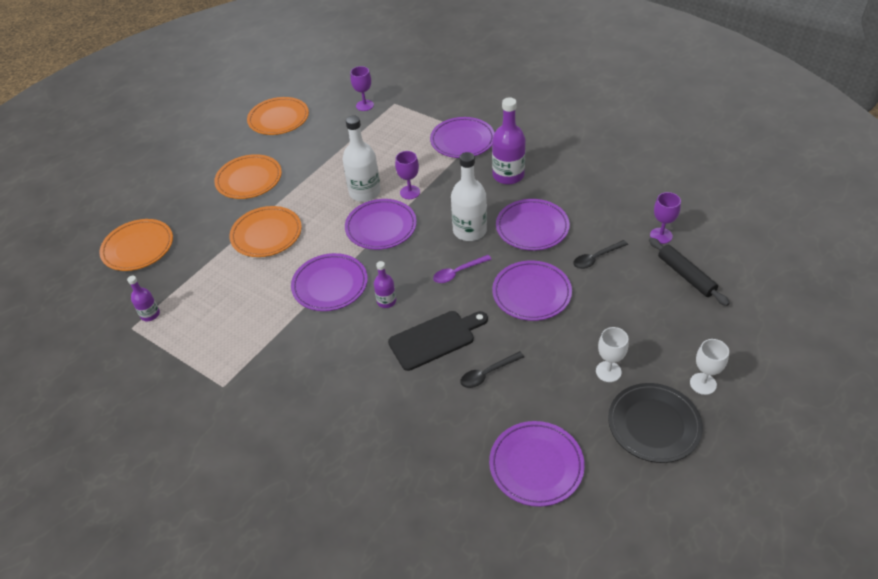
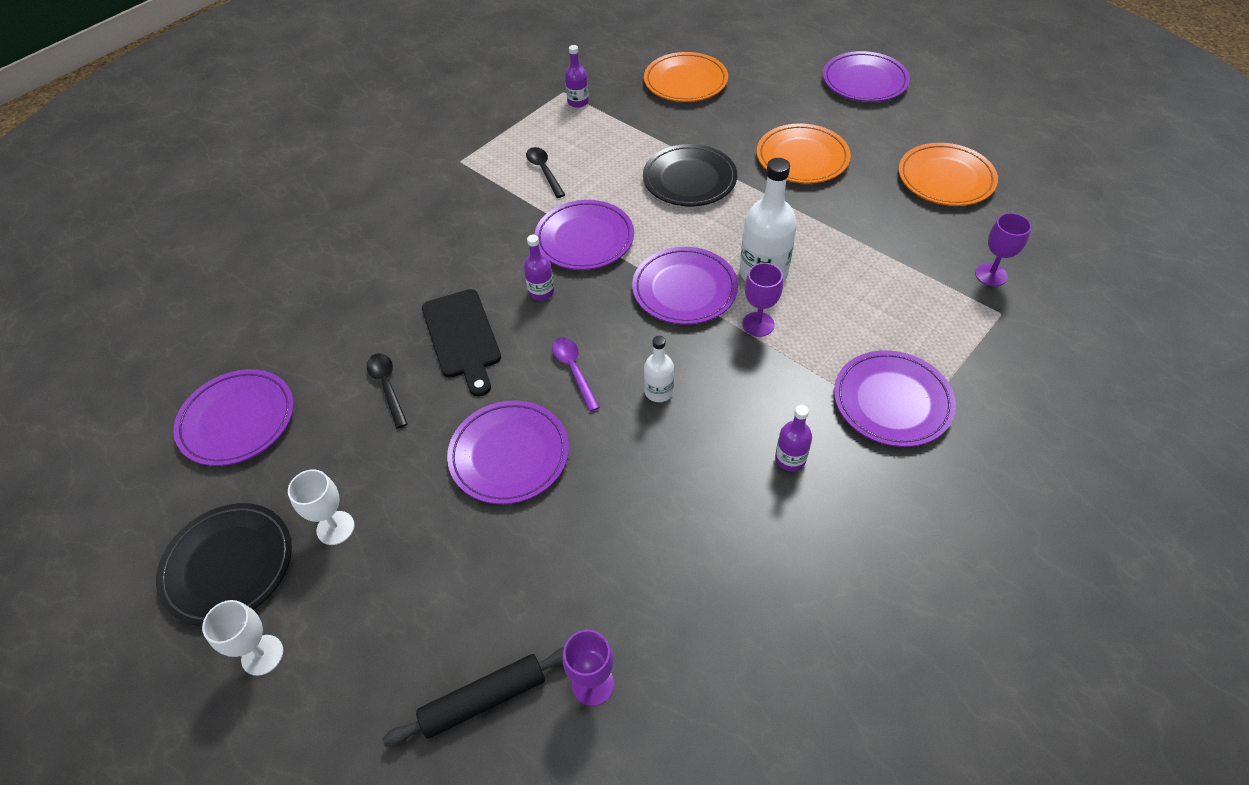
camera: 95 degrees right, 5 degrees up
orange plate [229,206,302,257] -> black plate [643,144,737,206]
white bottle [451,152,487,241] -> white bottle [644,336,674,402], size x0.54
purple bottle [492,97,526,184] -> purple bottle [775,405,812,471], size x0.54
purple plate [496,199,570,251] -> purple plate moved to [823,51,910,102]
black spoon [573,240,628,269] -> black spoon moved to [526,147,565,198]

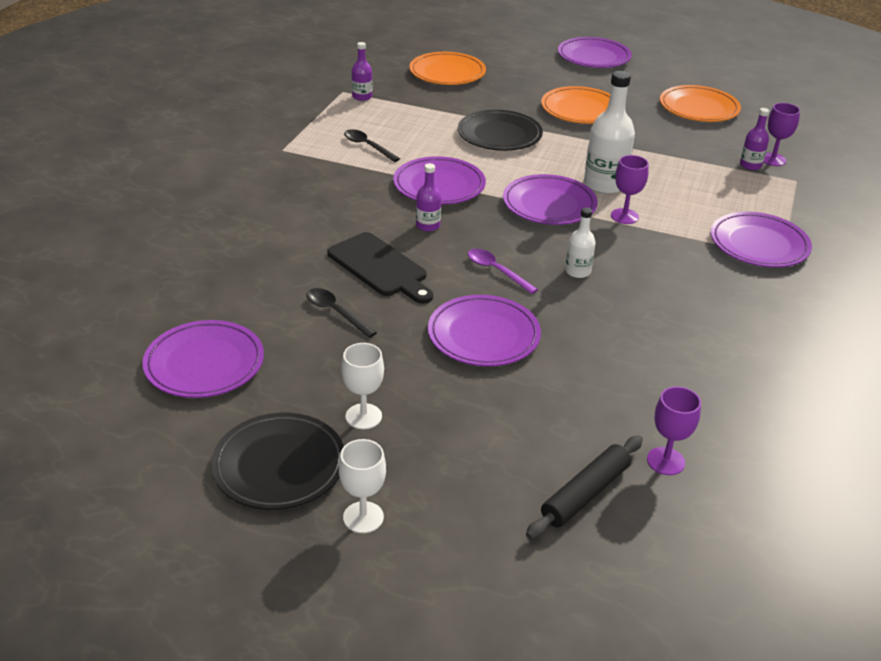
camera: 25 degrees left, 15 degrees down
purple bottle [775,405,812,471] -> purple bottle moved to [740,108,769,170]

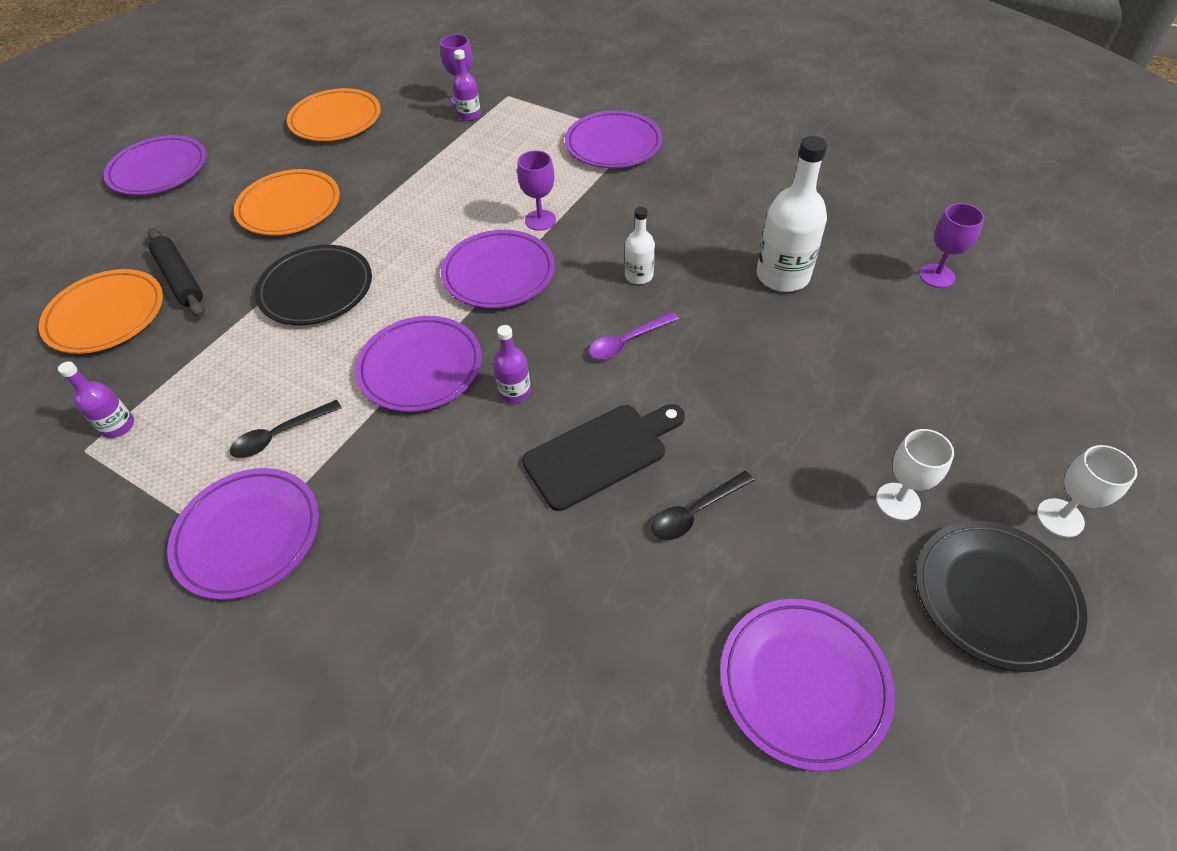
camera: 75 degrees left, 15 degrees up
purple plate [428,295,541,366] -> purple plate moved to [167,468,319,600]
black rolling pin [526,436,643,539] -> black rolling pin moved to [148,228,205,317]
white bottle [584,71,635,194] -> white bottle moved to [757,136,827,292]

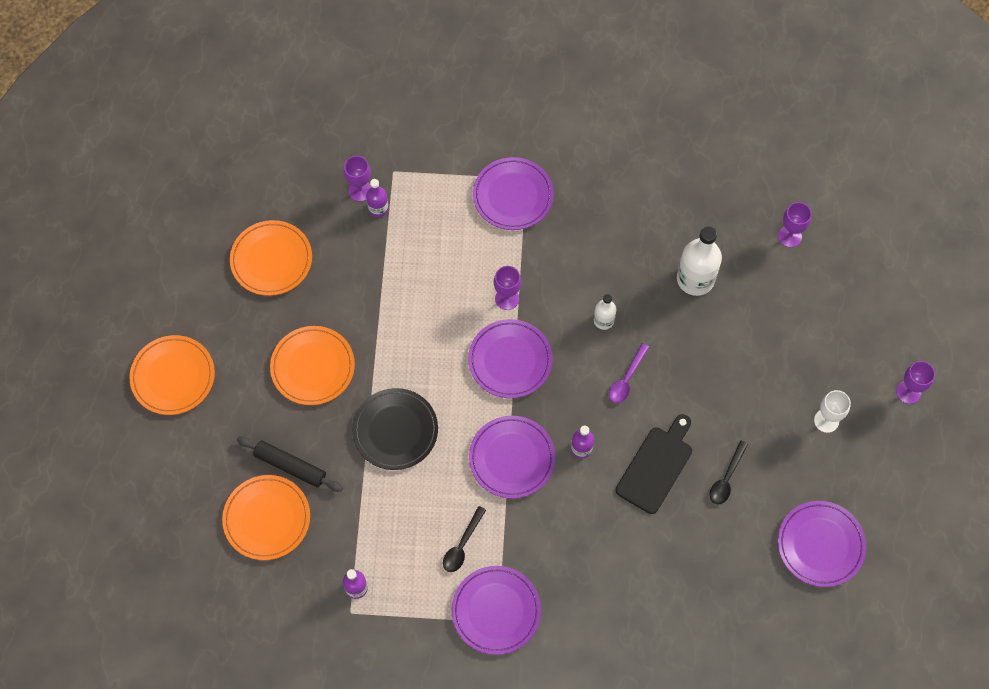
camera: 30 degrees left, 15 degrees up
purple plate [103,135,206,195] -> orange plate [130,335,215,415]
black plate [916,521,1087,672] -> none
white goblet [1037,445,1137,537] -> purple goblet [896,361,935,404]

